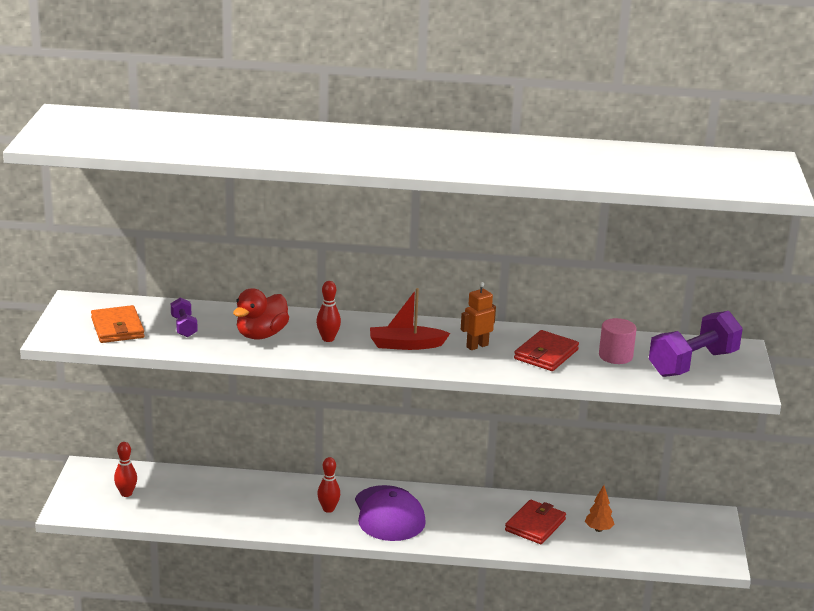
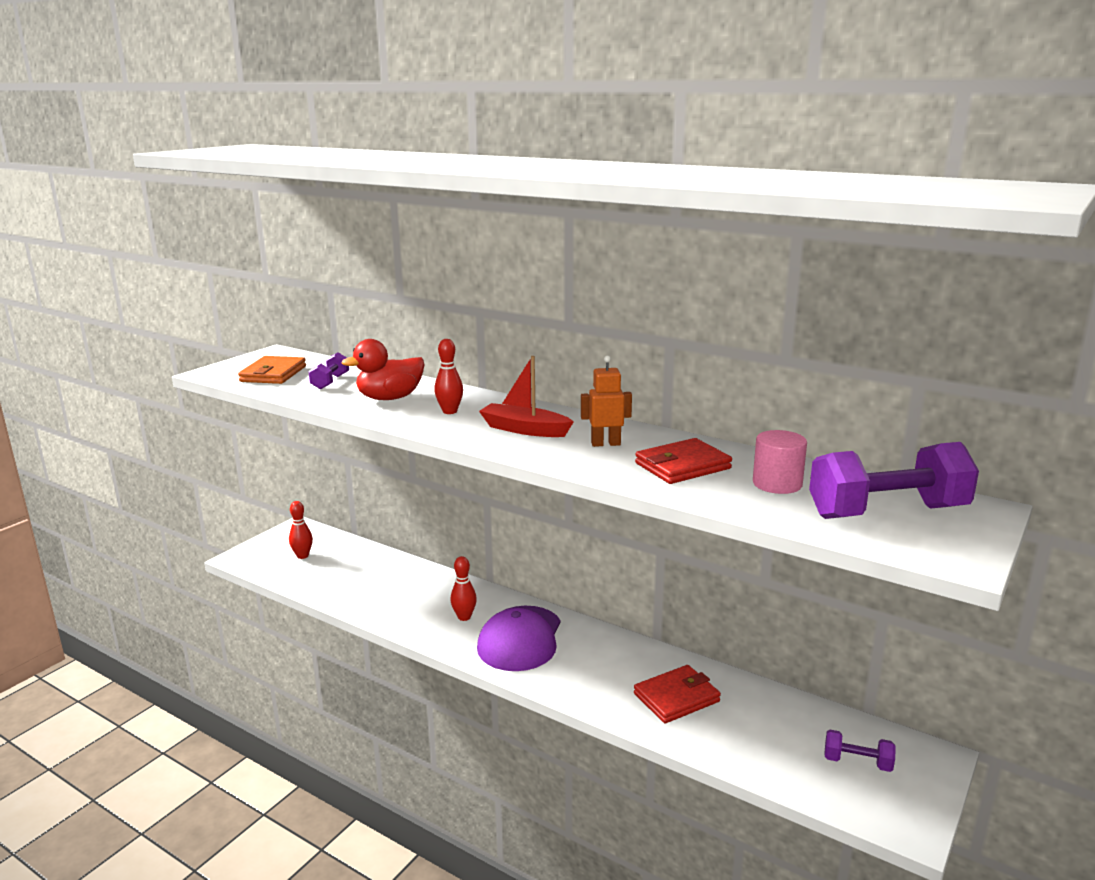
camera: 30 degrees right, 5 degrees down
orange tree [585,485,615,532] -> none
none -> purple dumbbell [824,730,896,772]

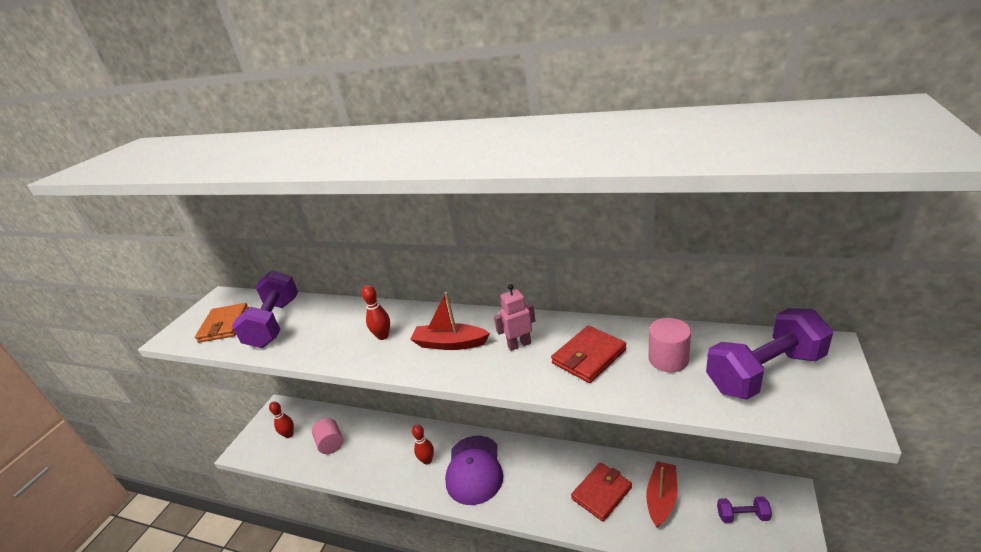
camera: 10 degrees left, 10 degrees up
purple dumbbell [309,352,349,390] -> purple dumbbell [232,270,298,348], size x2.02
red duck [342,339,424,400] -> none
orange robot [581,355,632,447] -> pink robot [494,284,535,351]
none -> pink cylinder [312,418,343,454]
none -> red boat [646,461,677,527]

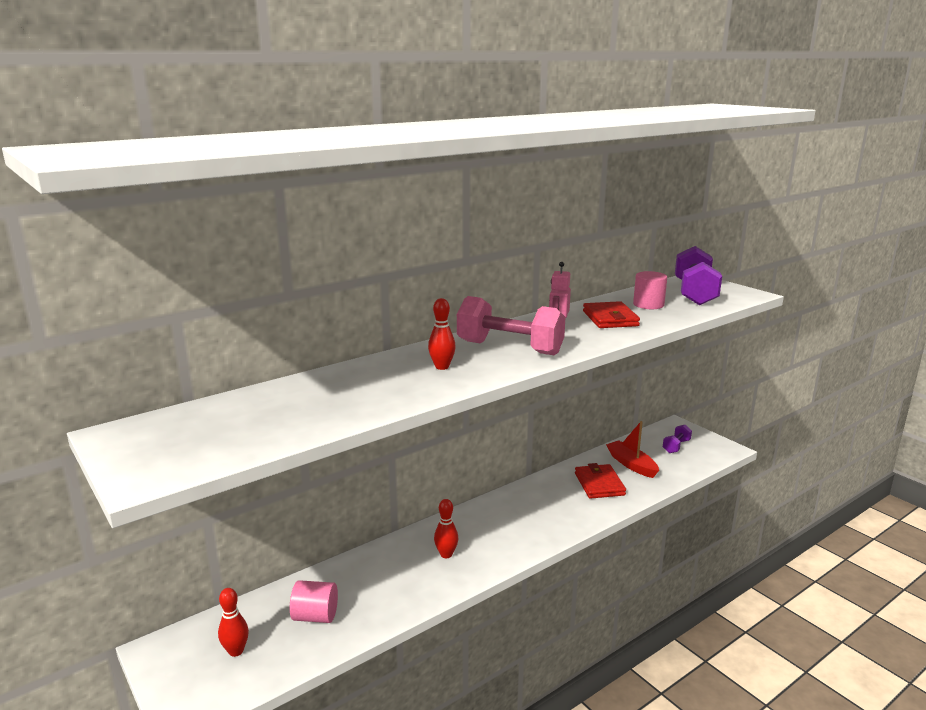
camera: 60 degrees left, 10 degrees down
orange wallet [195,303,249,343] -> none
purple dumbbell [232,270,298,348] -> none
red boat [410,292,490,350] -> pink dumbbell [457,296,566,355]
purple cap [445,436,503,505] -> none

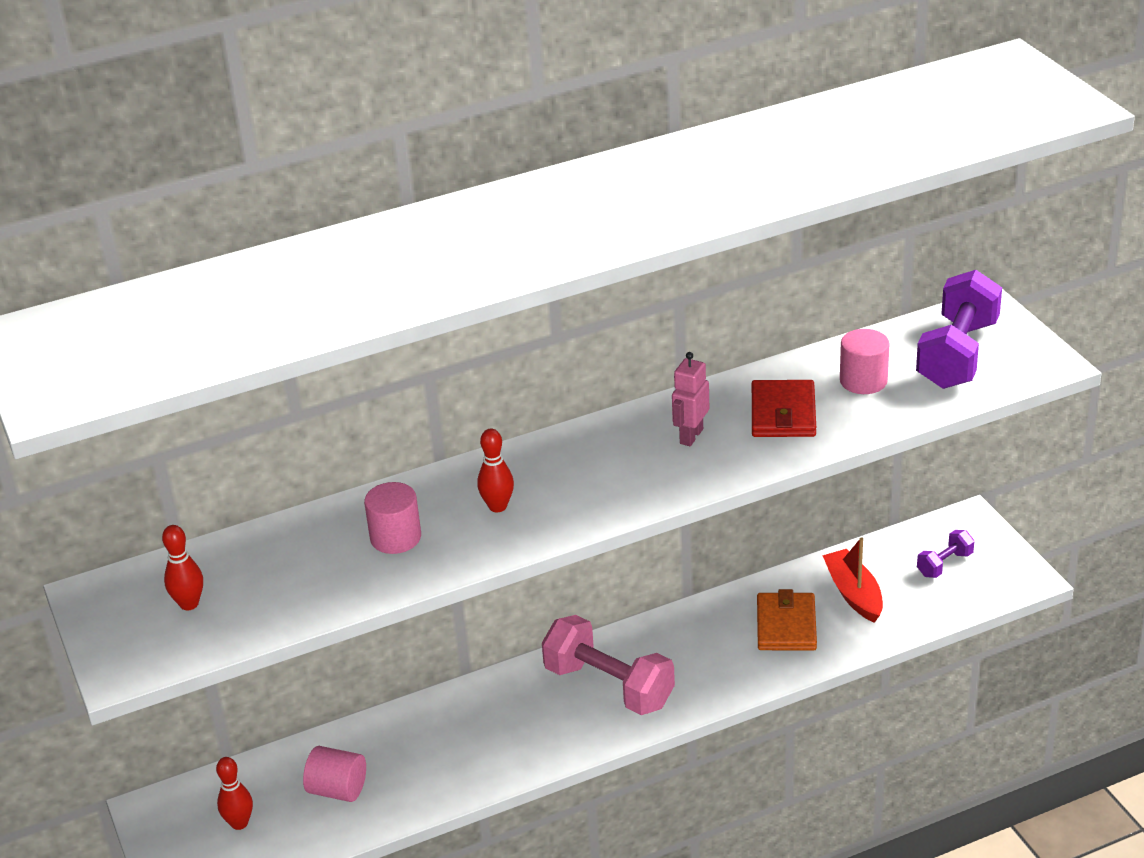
camera: 15 degrees right, 15 degrees up
red bowling pin [434,499,458,558] -> red bowling pin moved to [162,525,203,610]
pink dumbbell [457,296,566,355] -> pink dumbbell moved to [542,615,675,715]
red wallet [575,463,626,499] -> orange wallet [757,589,817,650]
none -> pink cylinder [364,482,421,554]

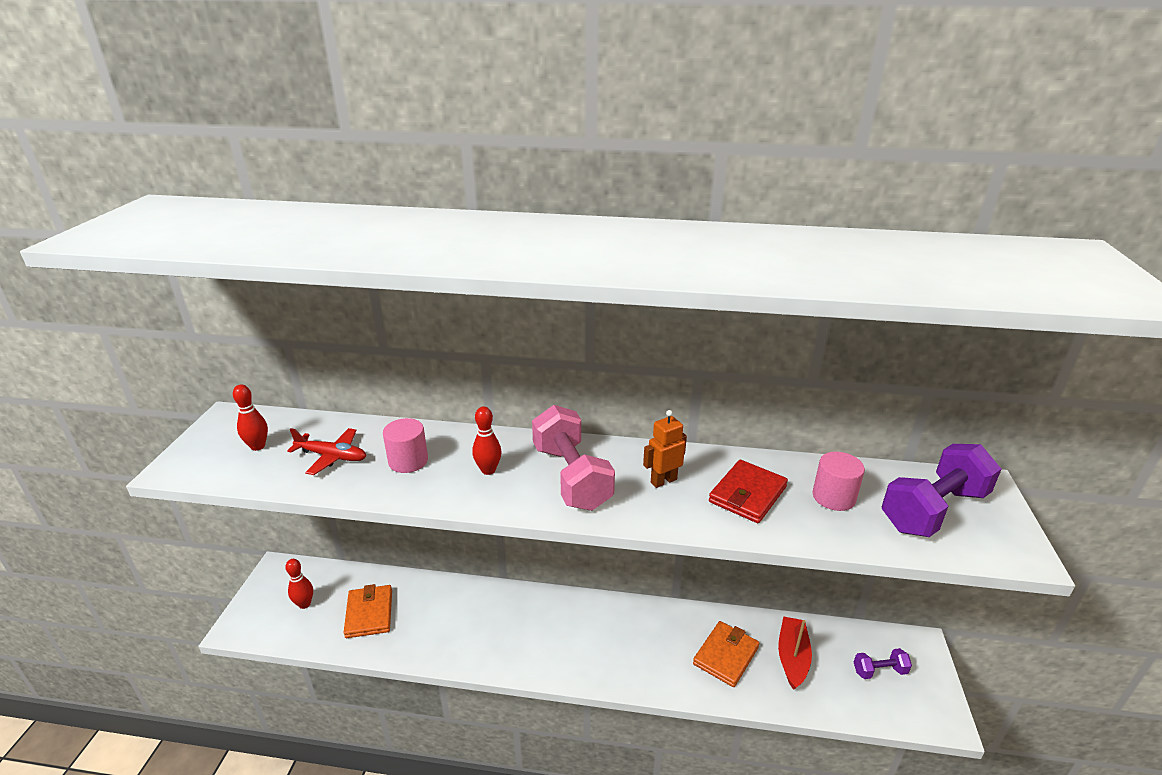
camera: 30 degrees right, 5 degrees down
pink cylinder [303,746,366,802] -> orange wallet [343,584,392,638]
pink dumbbell [542,615,675,715] -> pink dumbbell moved to [532,405,615,511]
pink robot [672,352,709,446] -> orange robot [643,410,687,488]
none -> red plane [287,428,366,475]

